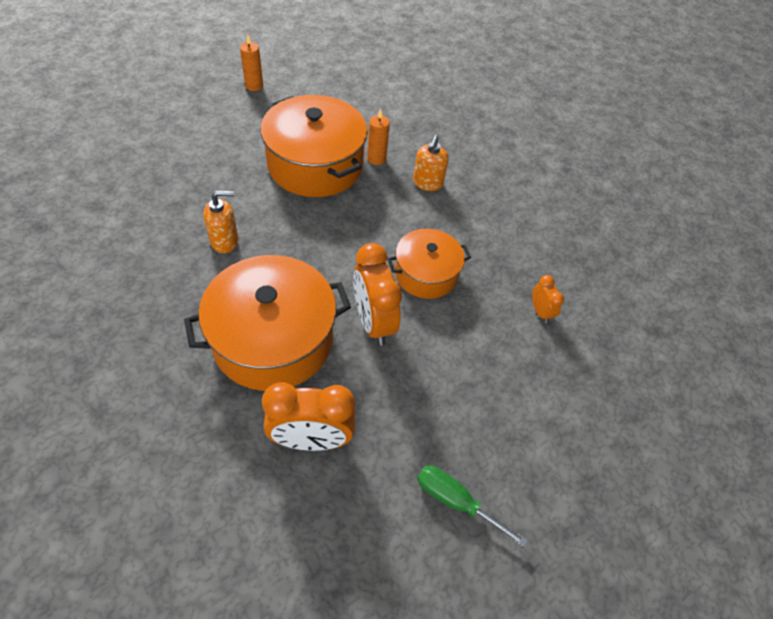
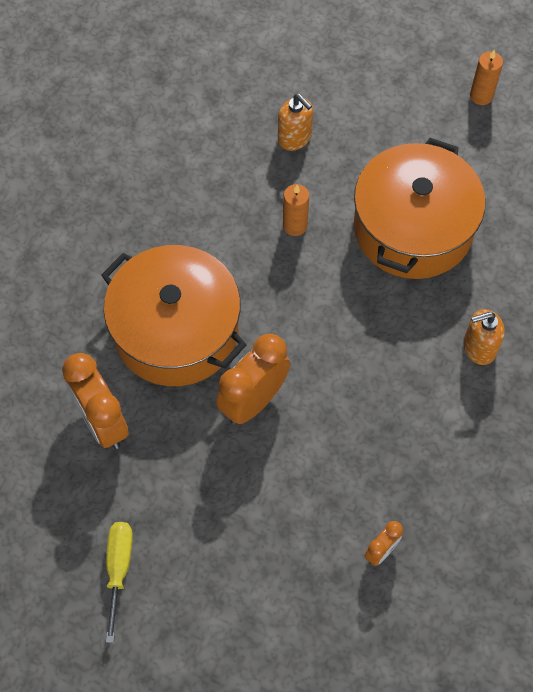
camera: 65 degrees right, 10 degrees up
orange soap dispenser [203,191,238,253] -> orange soap dispenser moved to [278,94,313,151]
orange candle [367,109,390,165] -> orange candle moved to [283,184,309,236]
orange pot [387,229,471,299] -> none
green screwdriver [417,465,528,547] -> yellow screwdriver [106,522,133,643]

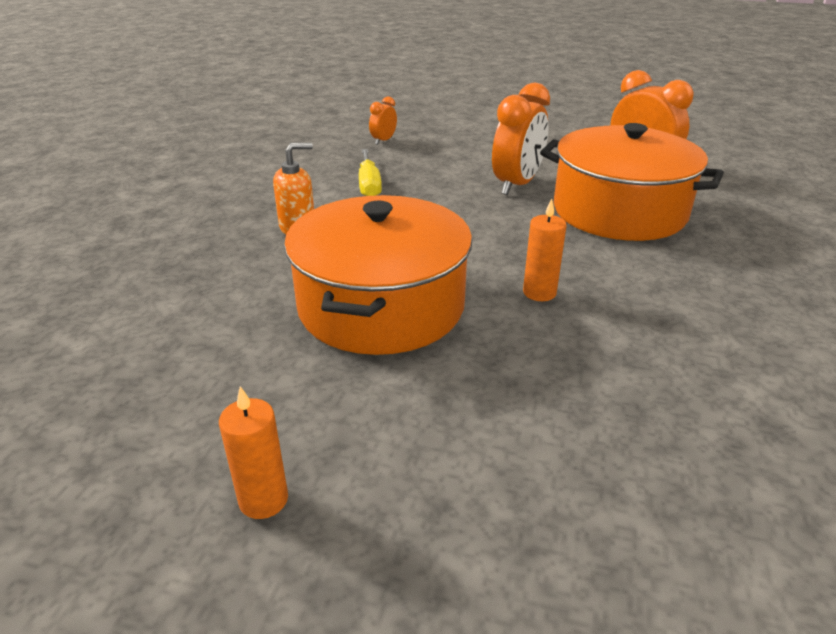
camera: 170 degrees right, 30 degrees down
yellow screwdriver [106,522,133,643] -> yellow screwdriver moved to [359,149,382,196]
orange soap dispenser [278,94,313,151] -> none

